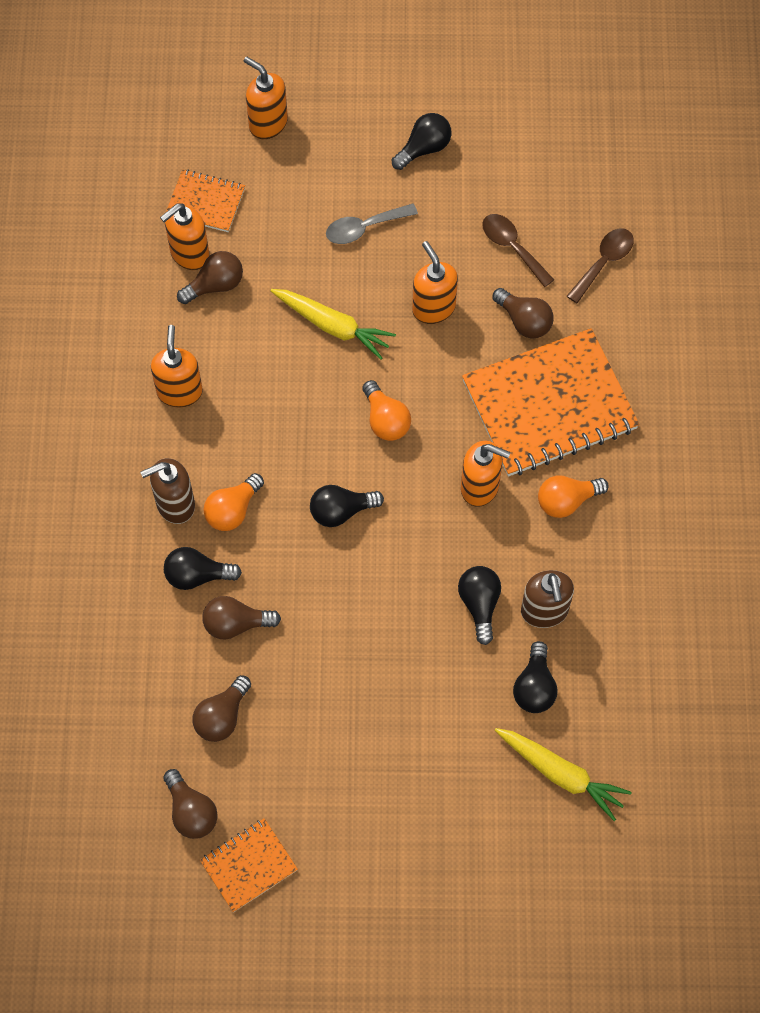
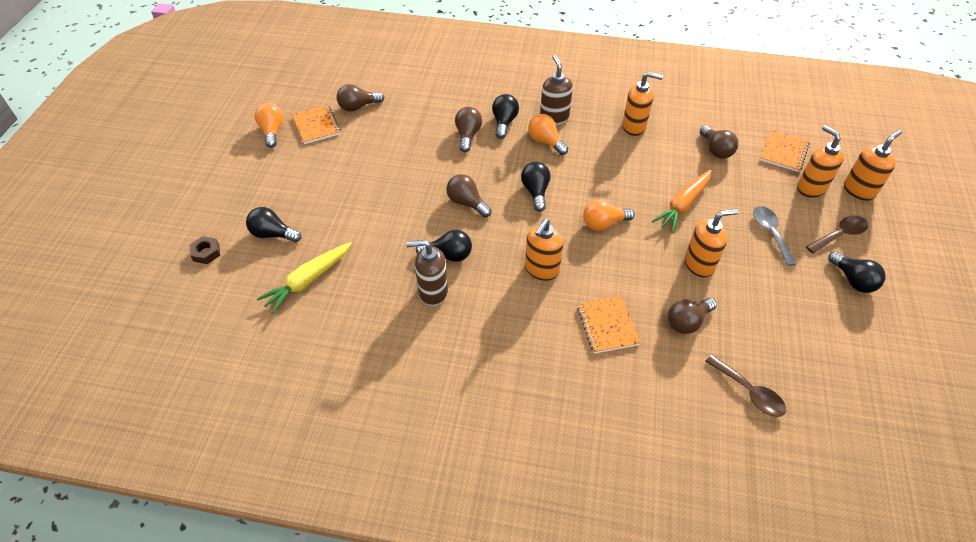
camera: 100 degrees right, 15 degrees down
orange soap dispenser [160,203,209,270] -> orange soap dispenser moved to [797,125,844,198]
brown light bulb [193,675,251,742] -> brown light bulb moved to [446,174,492,217]
yellow carrot [270,289,396,359] -> orange carrot [652,170,712,233]
orange notebook [462,328,640,476] -> orange notebook [577,296,641,354], size x0.49
brown spoon [482,214,554,287] -> brown spoon moved to [806,215,868,254]
black light bulb [513,641,557,713] -> black light bulb moved to [246,207,302,242]
orange light bulb [538,476,609,518] -> orange light bulb moved to [255,103,283,148]
none -> brown nut [190,236,220,264]

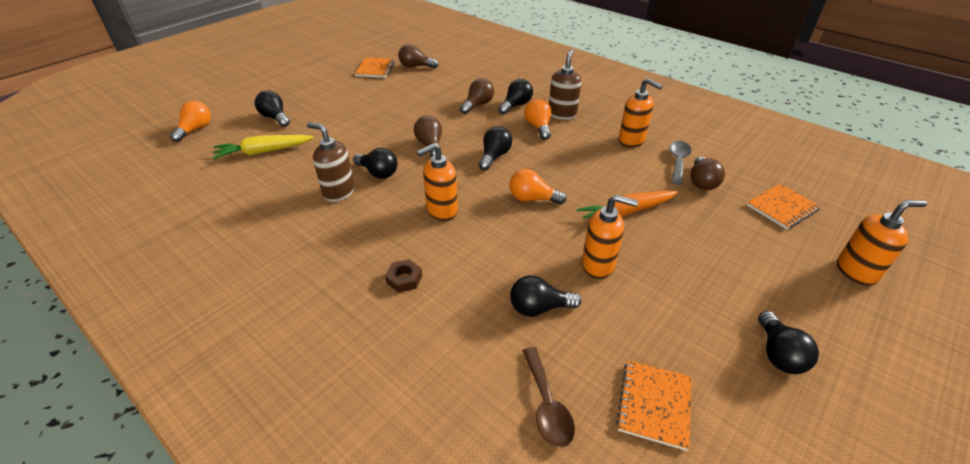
camera: 30 degrees right, 10 degrees down
brown nut [190,236,220,264] -> brown nut moved to [385,259,422,293]
orange light bulb [255,103,283,148] -> orange light bulb moved to [170,101,211,142]
orange notebook [577,296,641,354] -> orange notebook moved to [616,360,692,451]
brown light bulb [668,298,717,334] -> black light bulb [510,275,581,317]
grey spoon [753,206,797,266] -> grey spoon moved to [669,141,692,185]
orange soap dispenser [797,125,844,198] -> none
brown spoon [806,215,868,254] -> none

